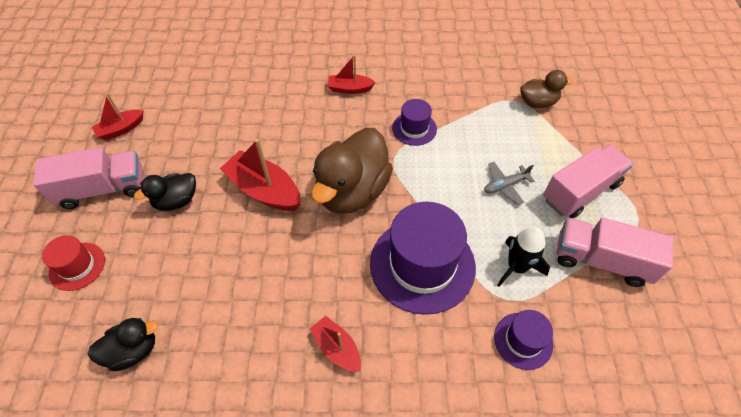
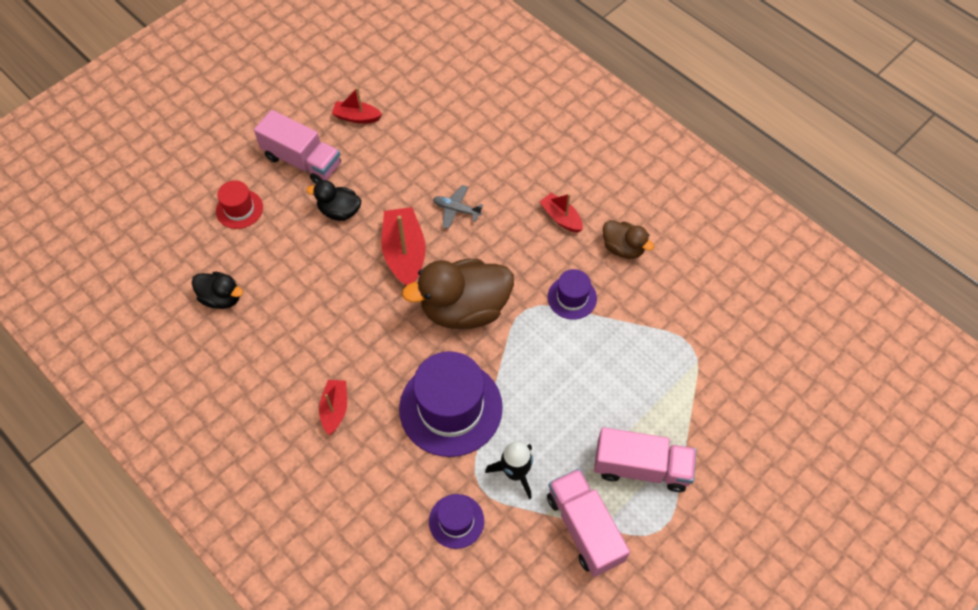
camera: 45 degrees right, 5 degrees up
grey plane [484,162,535,205] -> grey plane moved to [433,185,483,229]
brown duck [520,70,573,108] -> brown duck moved to [603,220,654,259]

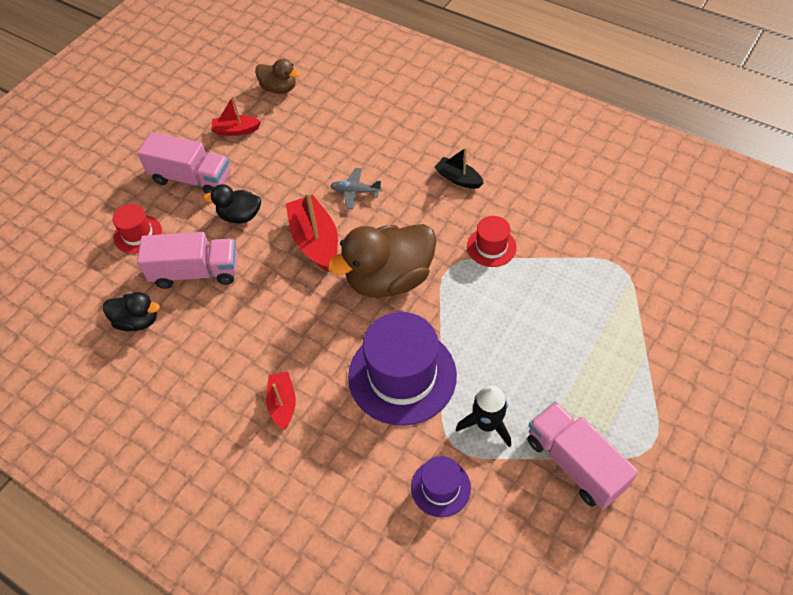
camera: 10 degrees left, 5 degrees down
red boat [540,193,583,233] -> black boat [435,147,483,189]
purple hat [548,269,597,320] -> red hat [467,216,517,267]
pink truck [594,427,696,492] -> pink truck moved to [137,232,238,289]
brown duck [603,220,654,259] -> brown duck moved to [255,59,300,94]

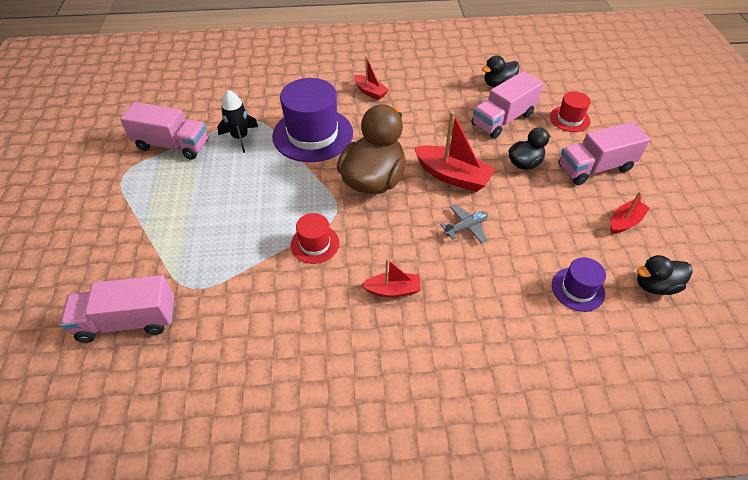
camera: 140 degrees right, 5 degrees down
brown duck [255,59,300,94] -> black duck [637,255,693,295]
purple hat [411,456,471,517] -> purple hat moved to [552,257,606,312]
black boat [435,147,483,189] -> red boat [361,259,421,297]
none -> pink truck [60,275,175,343]

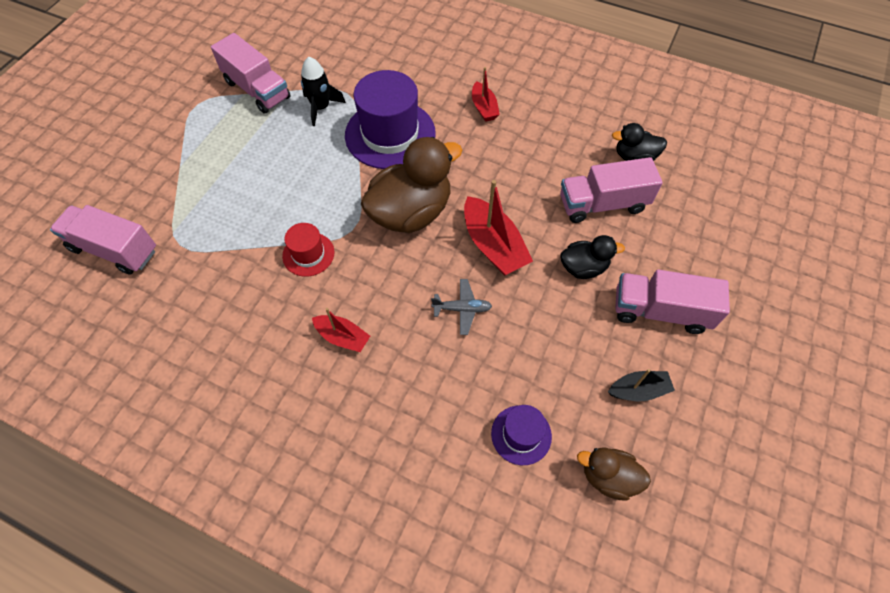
camera: 30 degrees right, 10 degrees up
red hat [550,91,591,132] -> none
red boat [611,191,650,234] -> black boat [608,369,675,401]
black duck [637,255,693,295] -> brown duck [577,447,651,500]

